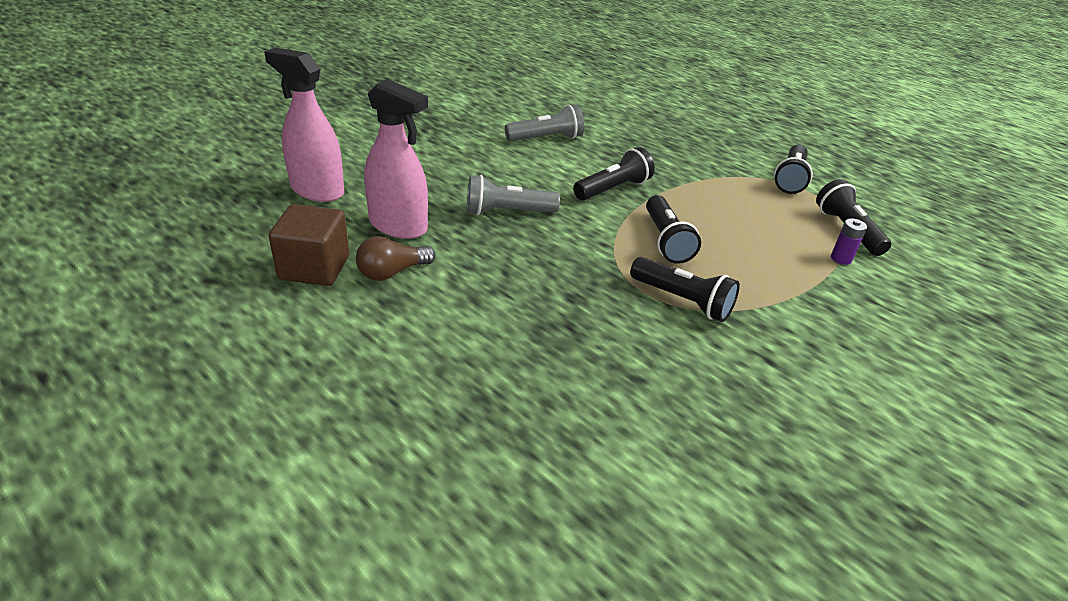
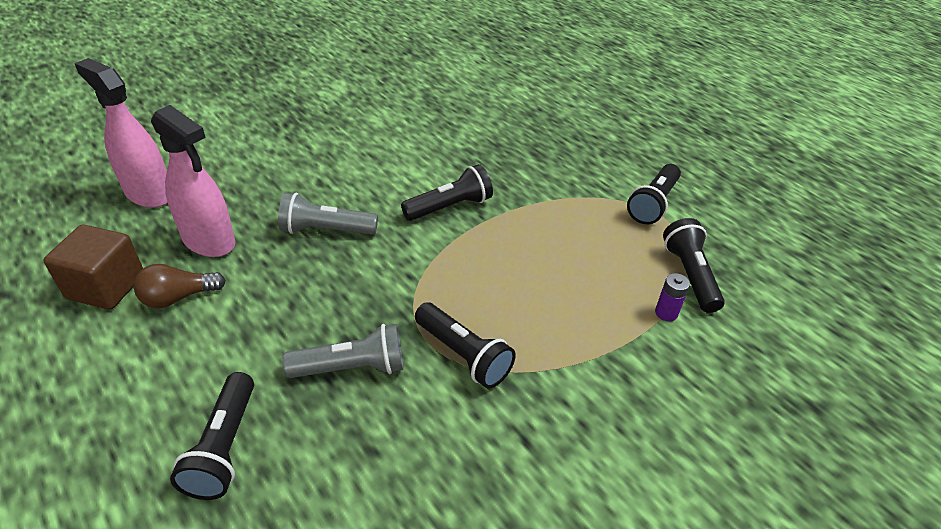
camera: 10 degrees right, 5 degrees up
grey flashlight [505,105,584,141] -> grey flashlight moved to [282,324,404,378]
black flashlight [646,195,701,264] -> black flashlight moved to [170,372,254,500]

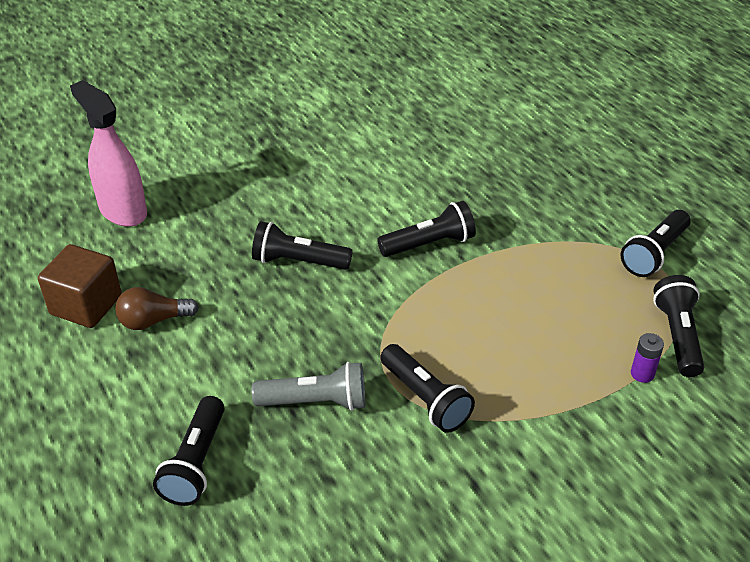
camera: 10 degrees right, 0 degrees up
pink spray bottle [151,105,235,257] -> none
grey flashlight [278,193,378,235] -> black flashlight [252,221,353,270]

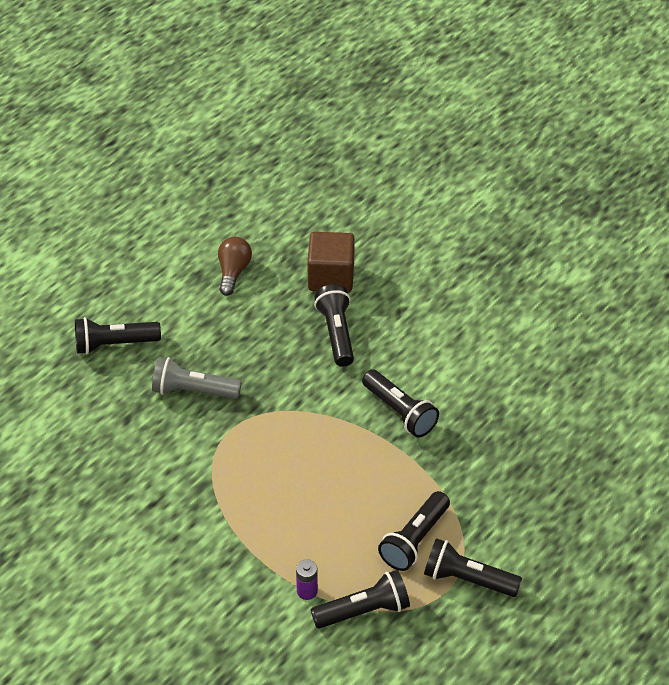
camera: 70 degrees right, 5 degrees up
brown cube [38,244,122,328] -> brown cube moved to [307,232,355,292]
pink spray bottle [70,80,147,227] -> none
brown light bulb [115,287,199,330] -> brown light bulb turned 45 degrees clockwise [218,237,252,296]
grey flashlight [252,362,365,411] -> grey flashlight turned 120 degrees clockwise [152,357,242,399]
black flashlight [380,344,475,433] -> black flashlight moved to [378,491,450,571]

